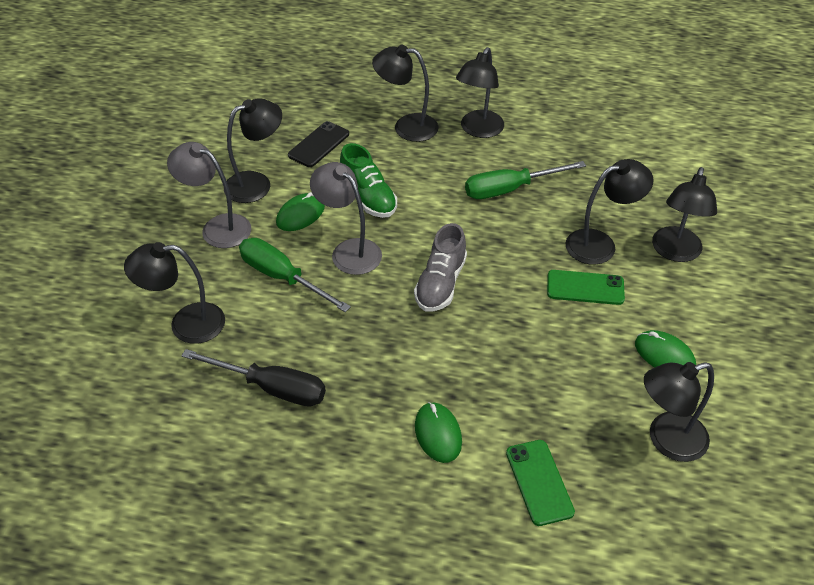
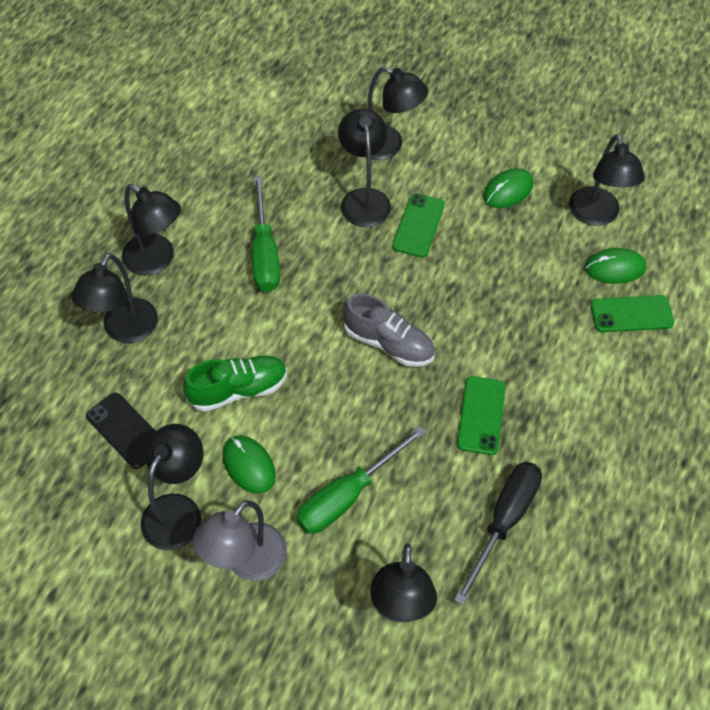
camera: 80 degrees left, 10 degrees up
black lamp [224,98,282,203] -> black lamp turned 45 degrees clockwise [141,424,204,550]
grey lamp [310,162,382,275] -> none
green mouse [415,402,462,463] -> green mouse moved to [585,248,646,284]
none -> green phone [457,376,505,455]

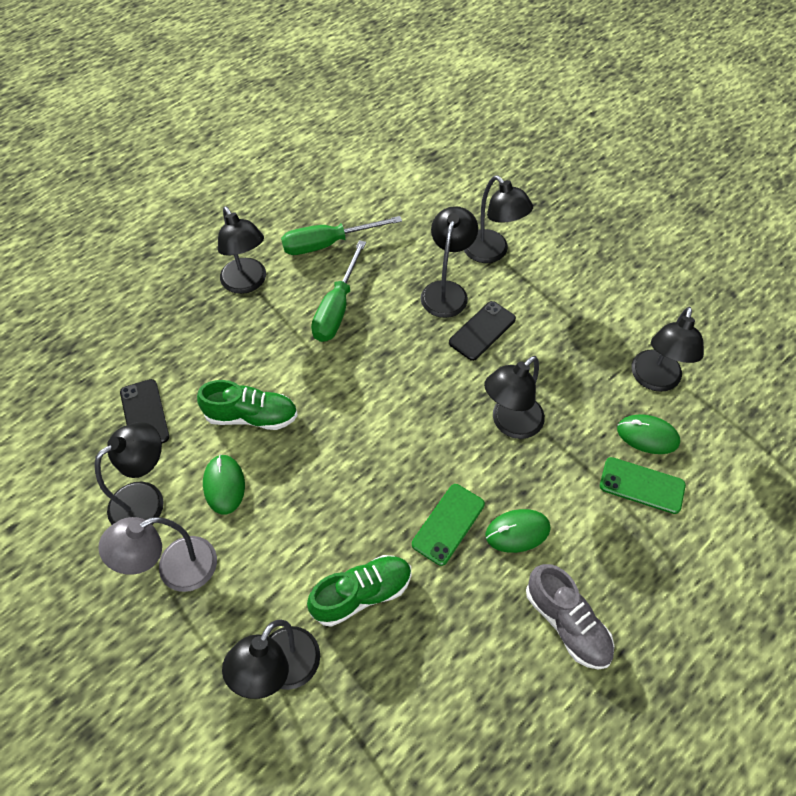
camera: 25 degrees right, 0 degrees up
black lamp [71,253,158,343] -> black lamp moved to [484,356,545,439]
green screwdriver [296,426,426,534] -> green screwdriver moved to [281,216,402,255]
grey shoe [343,293,435,367] -> grey shoe moved to [526,564,614,670]
green phone [392,193,445,258] -> black phone [449,301,516,361]
black screwdriver [454,462,542,605] -> none
green mouse [483,168,534,208] -> green mouse moved to [485,509,551,553]
none -> green shoe [307,555,411,627]

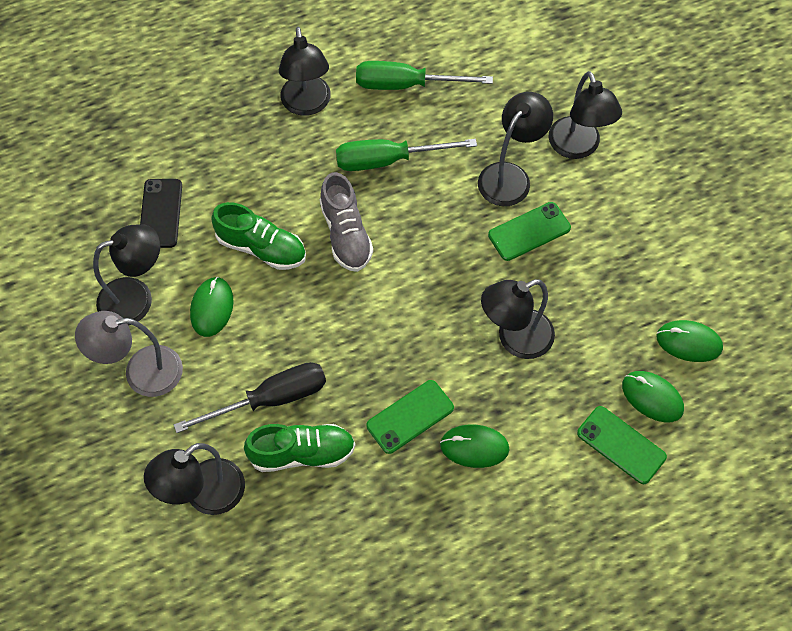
camera: 20 degrees right, 5 degrees up
green screwdriver [311,240,366,342] -> green screwdriver turned 45 degrees clockwise [336,139,477,171]
black phone [449,301,516,361] -> green phone [488,202,571,261]
grey shoe [526,564,614,670] -> grey shoe moved to [320,172,373,272]
black lamp [631,307,704,392] -> green mouse [656,320,723,362]
none -> black screwdriver [174,362,326,433]

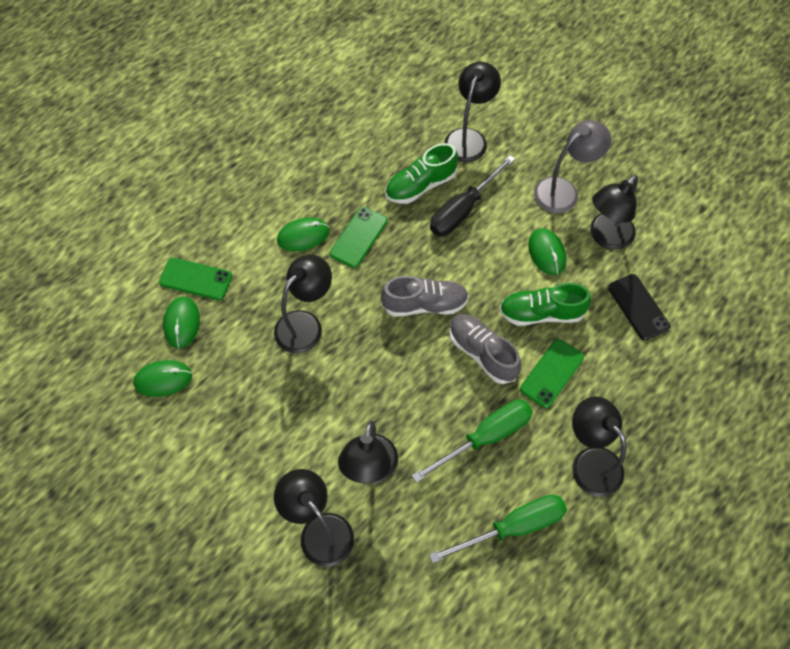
camera: 155 degrees right, 0 degrees up
green phone [488,202,571,261] -> green phone moved to [520,339,584,408]
green mouse [622,371,684,422] -> green mouse turned 75 degrees clockwise [163,296,200,348]
none -> grey shoe [381,276,469,317]

